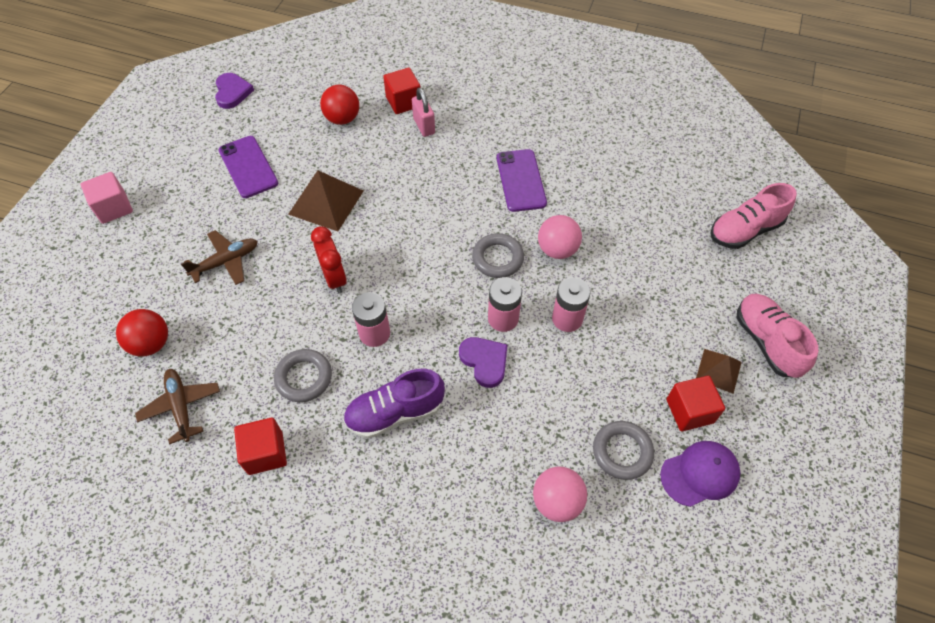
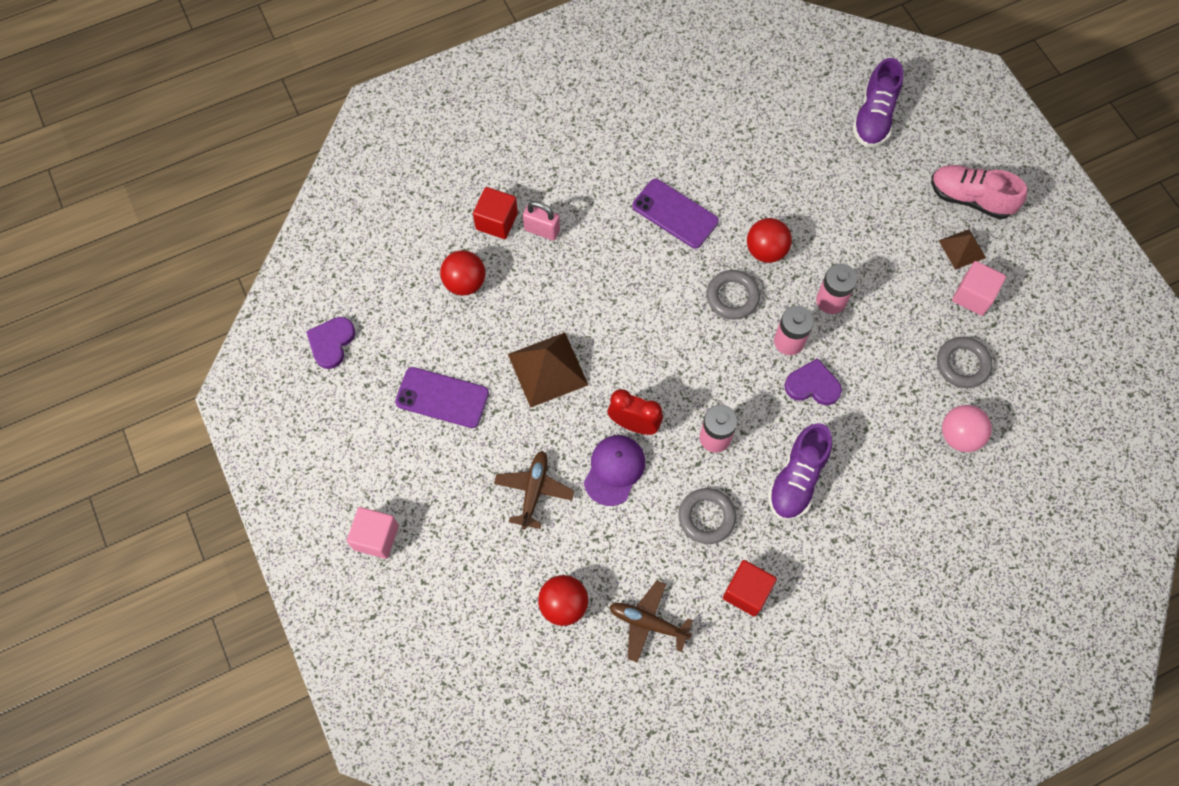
camera: 45 degrees left, 10 degrees up
purple heart [215,73,254,109] -> purple heart turned 105 degrees counterclockwise [306,317,356,369]
pink ball [538,215,582,259] -> red ball [747,218,792,263]
purple cap [660,441,740,507] -> purple cap moved to [584,435,645,506]
red cube [667,376,725,431] -> pink cube [952,261,1006,316]
pink shoe [710,183,797,249] -> purple shoe [852,58,903,147]

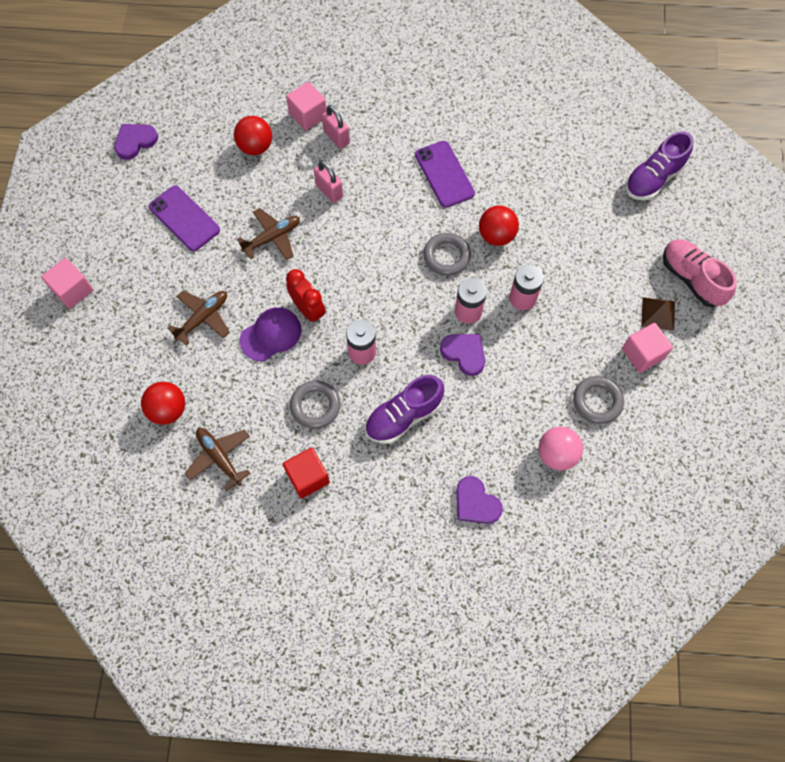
camera: 30 degrees right, 0 degrees up
red cube [473,187,518,239] -> pink cube [286,82,327,131]
brown pyramid [508,333,588,408] -> brown plane [237,208,300,260]
none -> pink padlock [314,160,343,203]
none -> purple heart [456,476,503,524]

